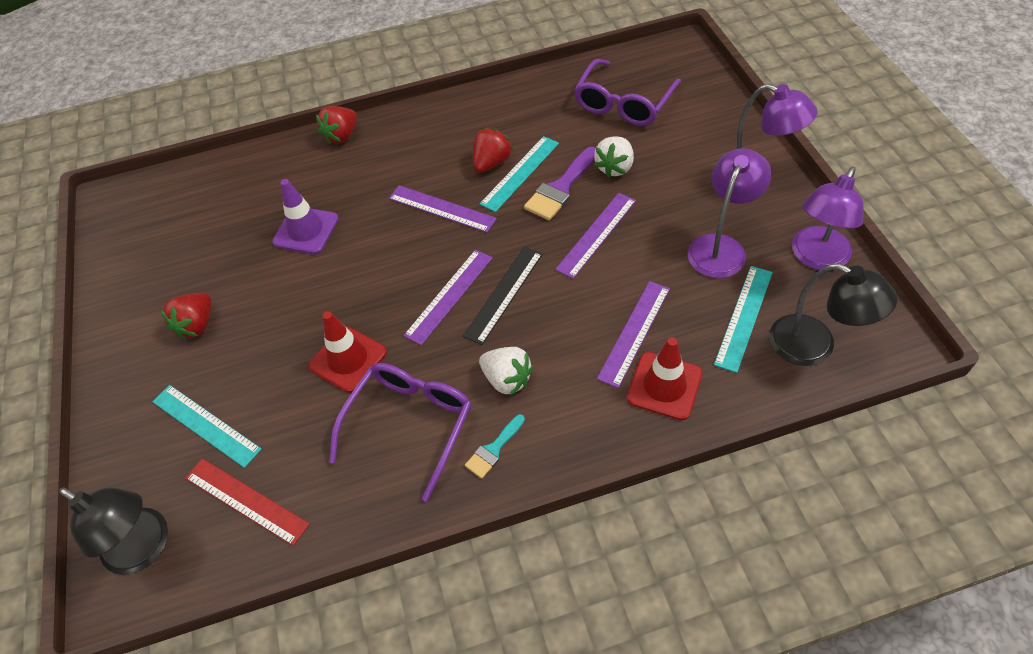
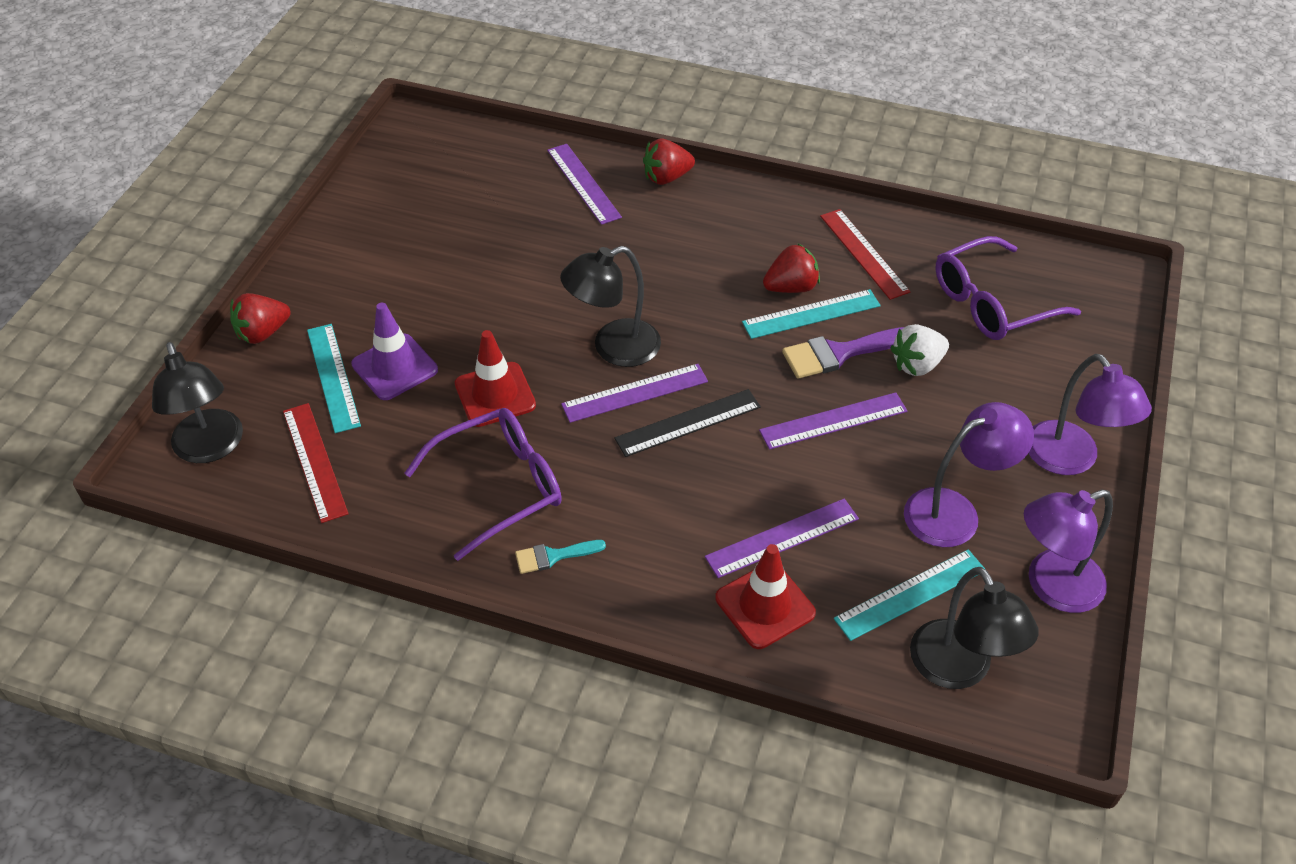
camera: 30 degrees right, 5 degrees down
red strawberry [160,293,211,339] -> red strawberry moved to [230,293,290,344]
purple traffic cone [272,179,339,254] -> purple traffic cone moved to [351,303,438,400]
purple ruler [389,185,497,233] -> purple ruler moved to [547,144,622,225]
white strawberry [479,347,533,396] -> none
none -> black lamp [560,246,661,367]
none -> red ruler [820,209,911,300]

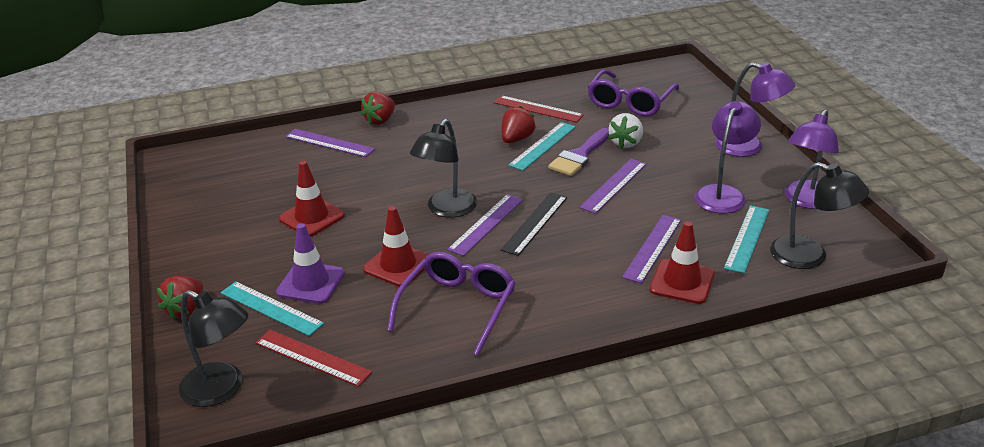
camera: 35 degrees left, 15 degrees down
turquoise brush [515,540,606,574] -> none
none -> red traffic cone [279,161,345,237]

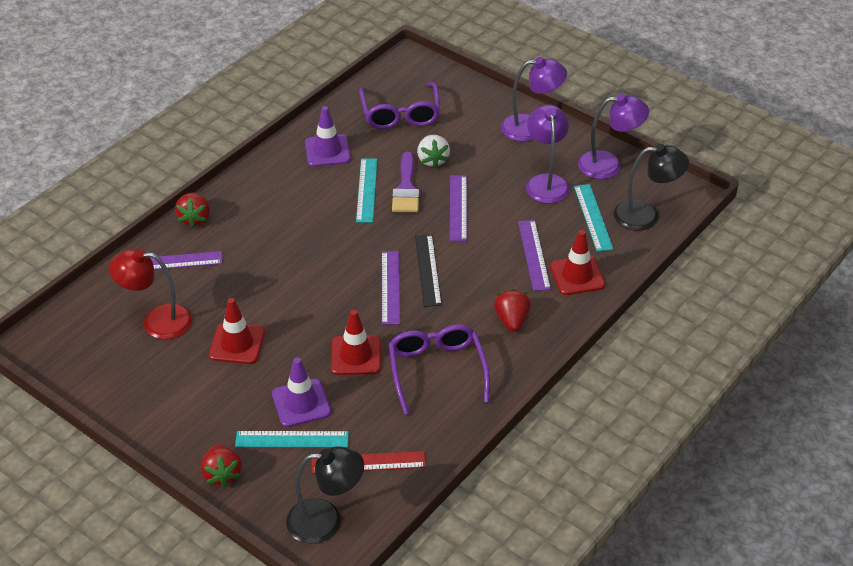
camera: 35 degrees left, 10 degrees up
black lamp [410,119,477,218] -> none
red ruler [494,95,584,122] -> purple traffic cone [305,106,351,167]
red strawberry [502,106,536,143] -> red strawberry moved to [494,289,531,332]
purple lamp [784,109,839,209] -> purple lamp turned 90 degrees counterclockwise [578,94,649,179]
none -> red lamp [109,249,192,339]

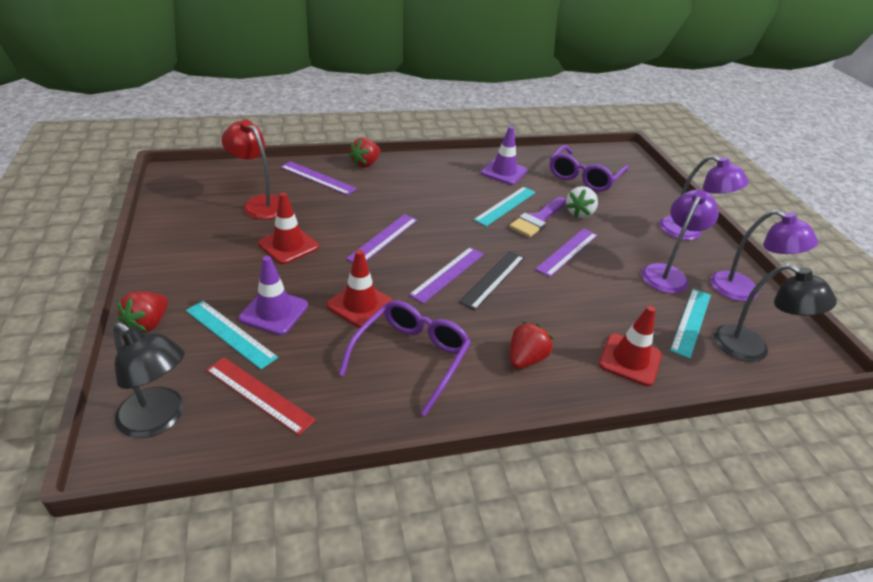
camera: 35 degrees right, 5 degrees down
purple ruler [518,220,551,291] -> purple ruler moved to [346,214,418,262]

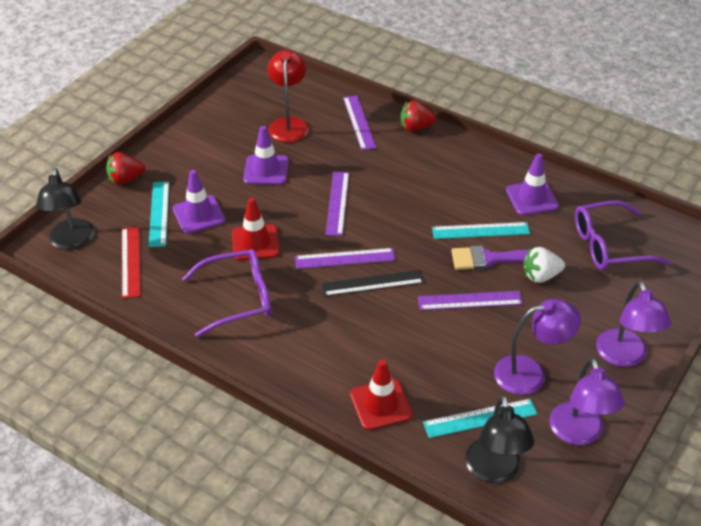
camera: 50 degrees right, 5 degrees up
red traffic cone [258,192,319,264] -> purple traffic cone [243,126,289,185]
purple ruler [346,214,418,262] -> purple ruler turned 75 degrees counterclockwise [326,172,349,236]
red strawberry [510,322,553,369] -> none

